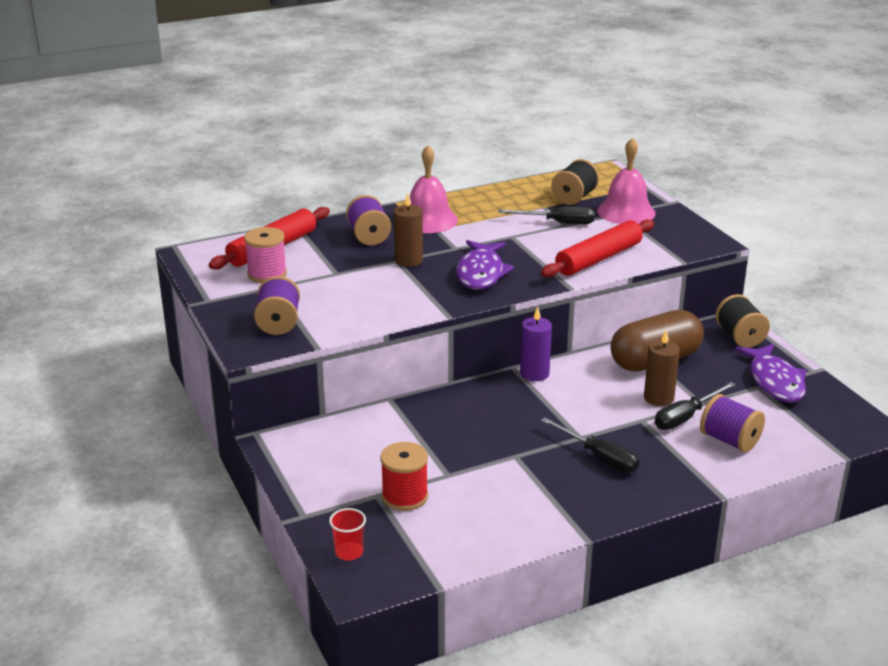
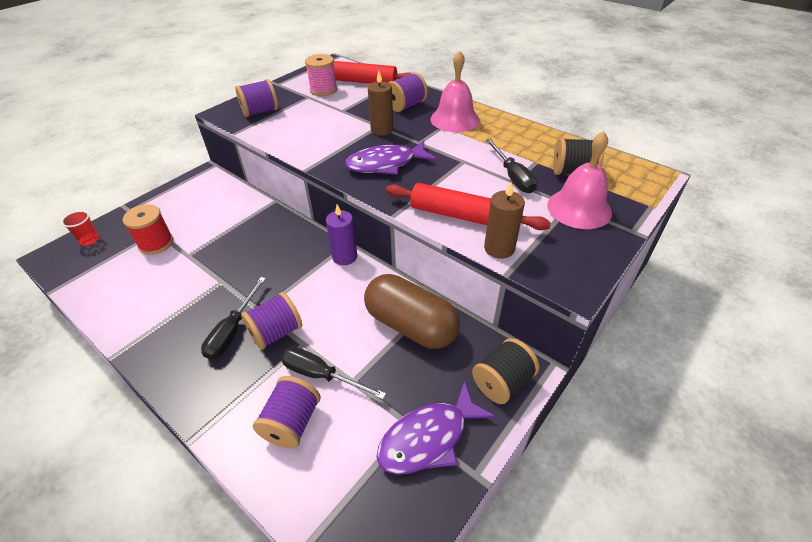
camera: 65 degrees right, 15 degrees up
brown candle [644,330,680,406] -> brown candle moved to [484,182,525,259]
none -> purple spool [241,292,302,350]

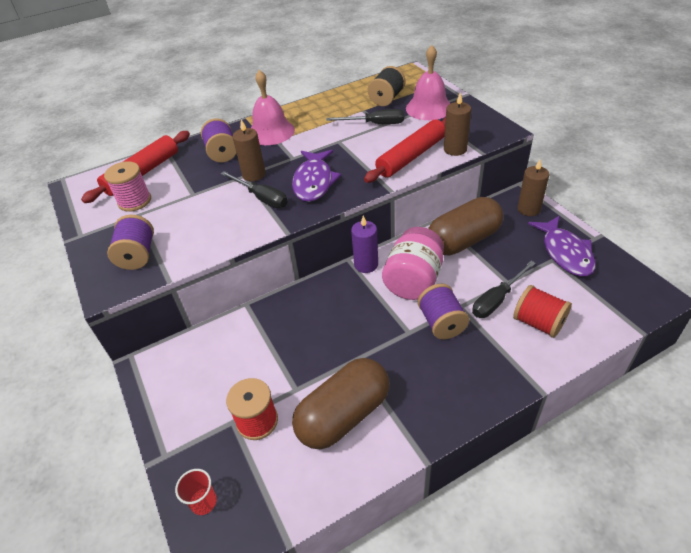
camera: 65 degrees left, 0 degrees up
black screwdriver [201,277,266,360] -> black screwdriver moved to [220,171,288,208]
purple spool [253,376,321,449] -> red spool [513,285,572,338]
black spool [472,338,539,404] -> brown candle [518,160,549,216]
none -> brown capsule [292,358,389,449]
none -> pink jar [382,227,444,300]

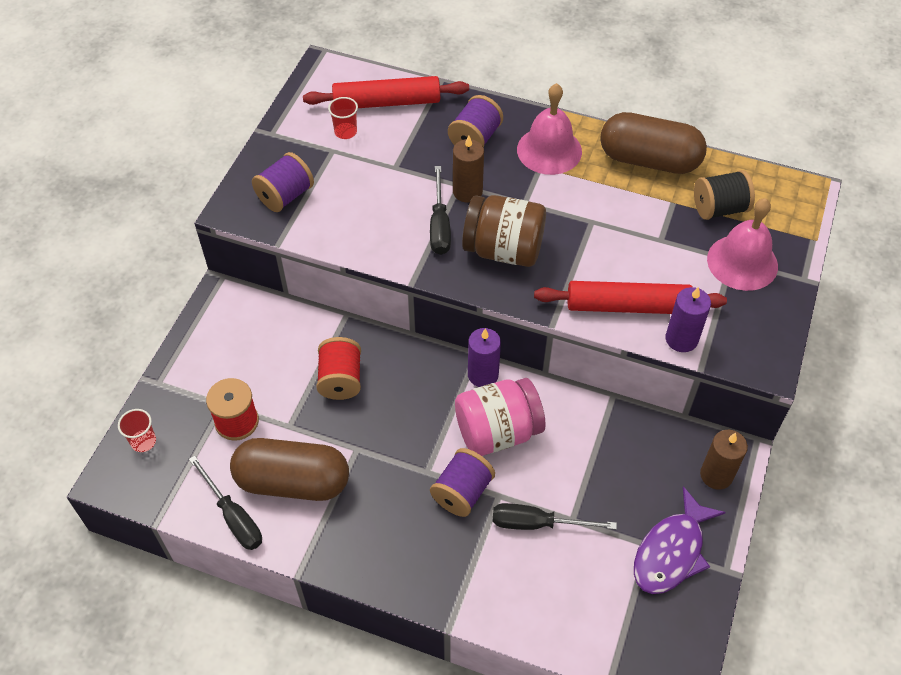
camera: 45 degrees right, 10 degrees up
pink spool [104,161,151,212] -> red cup [328,97,358,139]
purple fish [292,150,341,202] -> brown jar [462,195,546,267]
black screwdriver [326,109,404,124] -> black screwdriver moved to [189,455,262,550]
brown capsule [428,197,503,255] -> brown capsule moved to [600,112,707,174]
brown candle [444,93,471,156] -> purple candle [665,286,711,352]
red spool [513,285,572,338] -> red spool moved to [316,337,361,400]

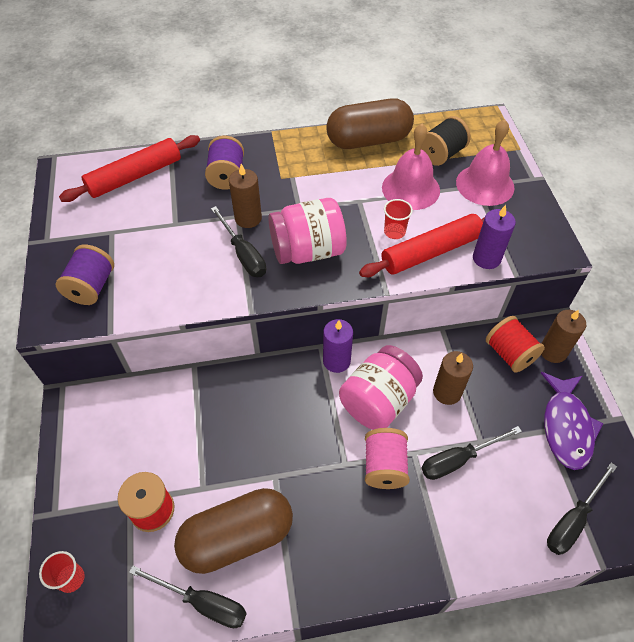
camera: 30 degrees left, 0 degrees up
red spool [316,337,361,400] -> red spool moved to [486,316,545,372]
red cup [328,97,358,139] -> red cup moved to [384,199,413,239]
purple spool [430,448,495,517] -> pink spool [365,428,410,489]
brown jar [462,195,546,267] -> pink jar [268,198,347,264]
pink bell [517,83,582,175] -> pink bell moved to [382,124,440,210]
none -> brown candle [433,351,473,405]
none -> black screwdriver [547,462,617,555]

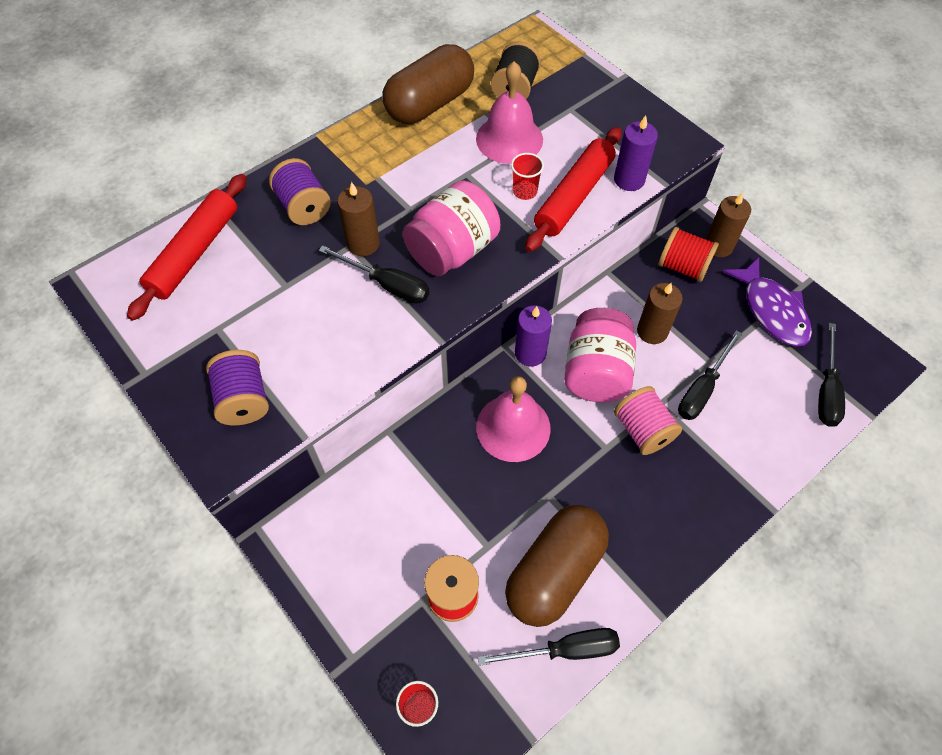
camera: 30 degrees left, 5 degrees up
pink bell [456,119,515,206] -> pink bell moved to [476,376,550,462]

